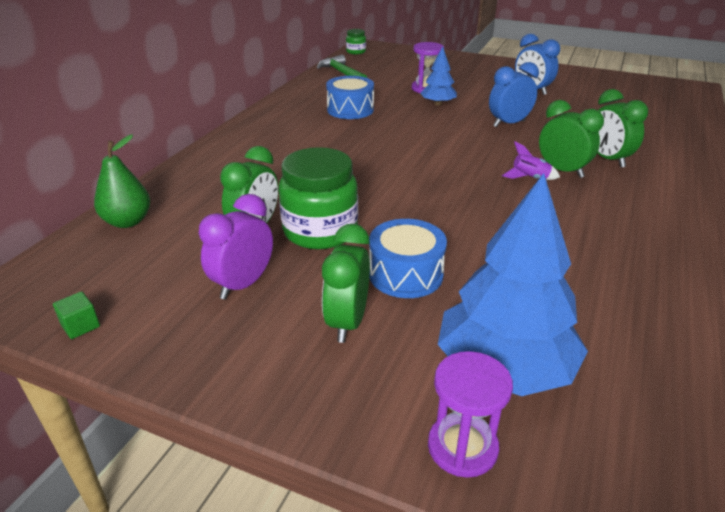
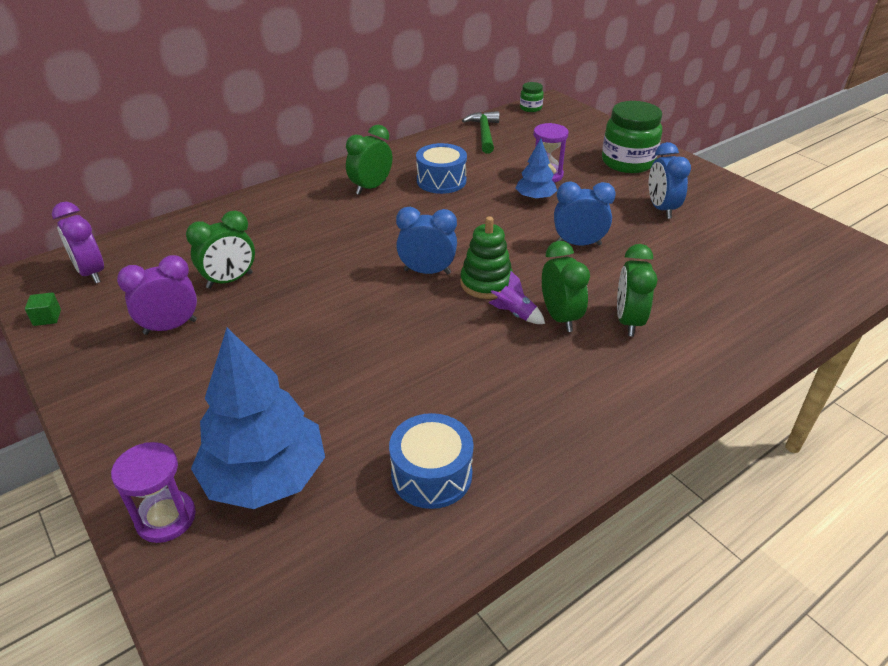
camera: 30 degrees right, 5 degrees up
green pear [94,134,150,228] -> none
green jar [279,147,358,249] -> green jar moved to [602,101,662,173]
green clock [322,224,370,343] -> green clock moved to [346,125,392,195]
blue drum [369,219,447,298] -> blue drum moved to [389,413,474,509]
none -> purple clock [52,202,104,284]
none -> blue clock [396,207,457,275]
none -> green stacking toy [460,216,513,299]

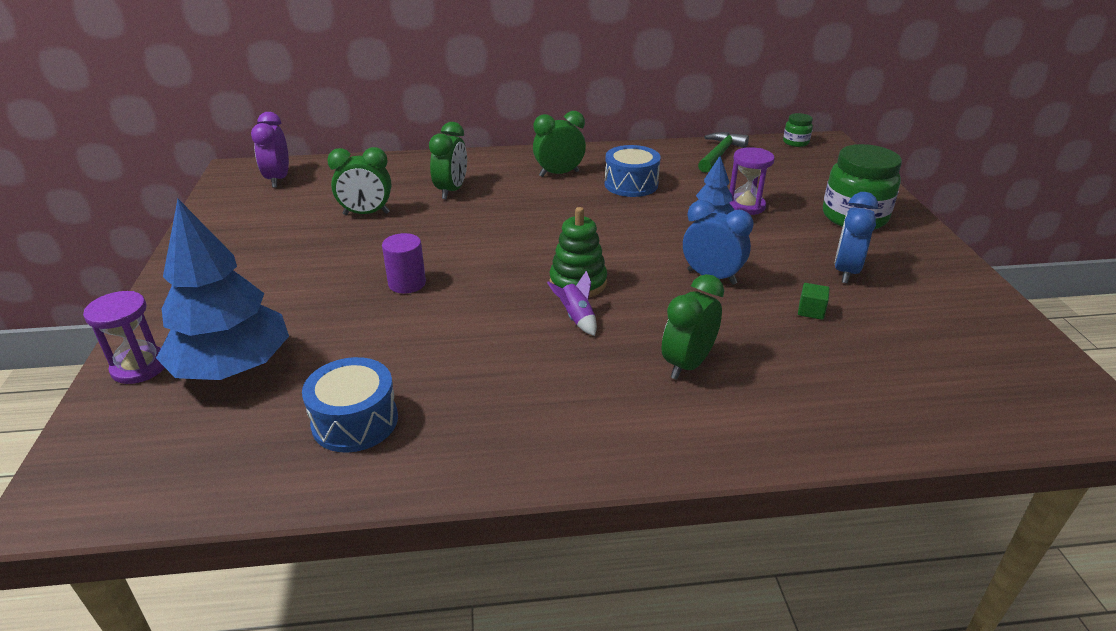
camera: 30 degrees right, 5 degrees down
green cube [25,293,61,326] -> green cube moved to [798,283,830,320]
purple clock [117,255,197,335] -> none
blue clock [396,207,457,275] -> none
green clock [542,241,590,332] -> green clock moved to [429,122,467,199]
none -> purple cylinder [382,233,426,294]

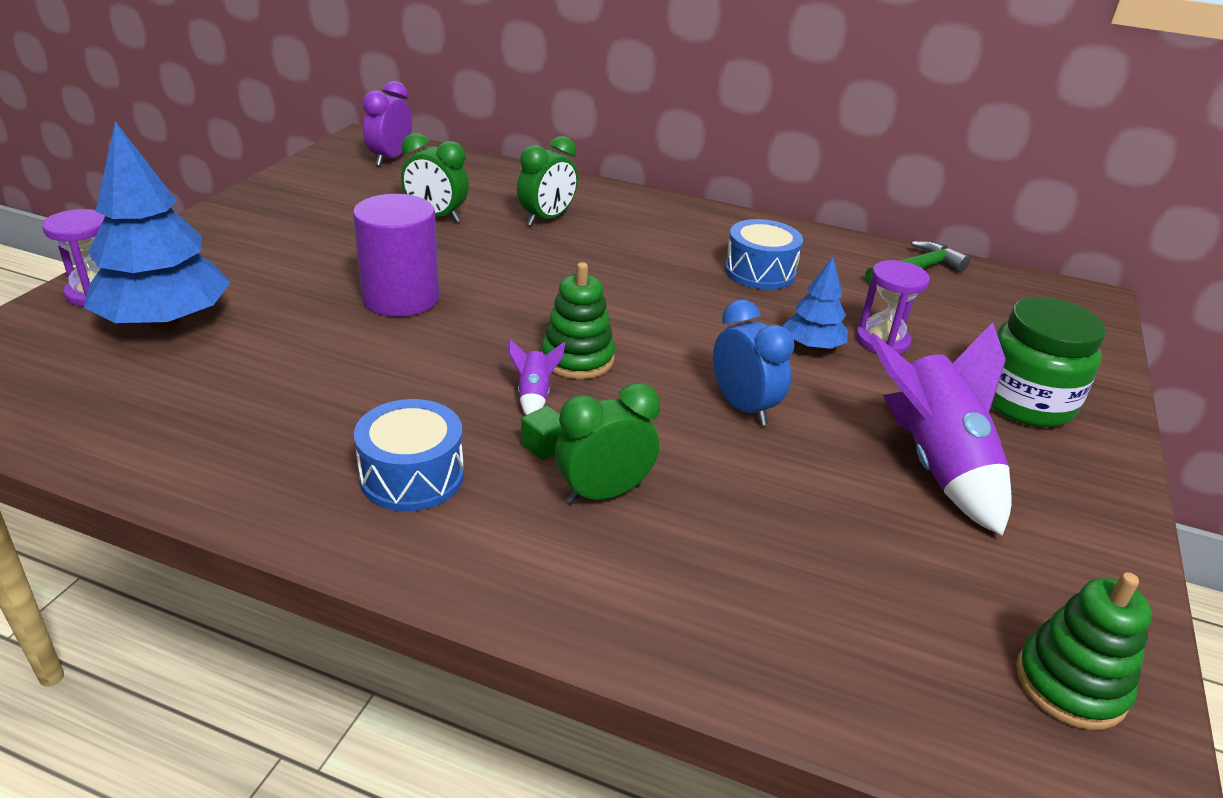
camera: 25 degrees right, 0 degrees up
blue drum [302,357,398,453] -> blue drum moved to [354,399,464,511]
purple cylinder [382,233,426,294] -> purple cylinder [353,194,439,317], size x1.71
green clock [533,111,586,177] -> none
green jar [783,113,813,147] -> none
green cube [798,283,830,320] -> green cube moved to [521,406,562,460]
blue clock [834,192,878,283] -> purple rocket [868,322,1012,536]
none -> green stacking toy [1016,572,1152,730]

